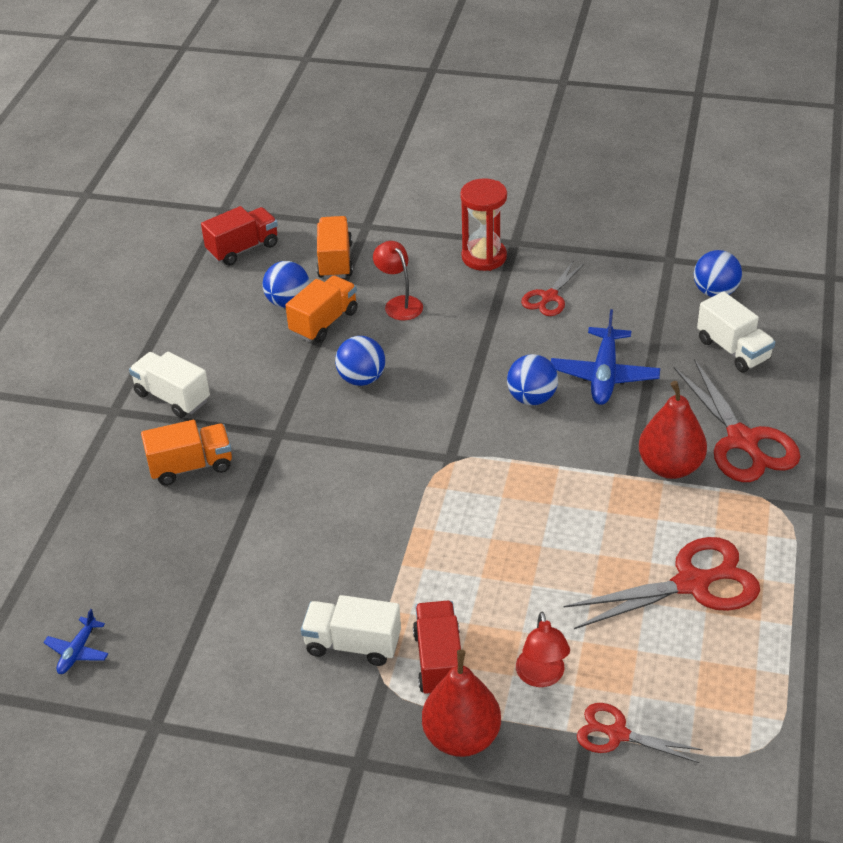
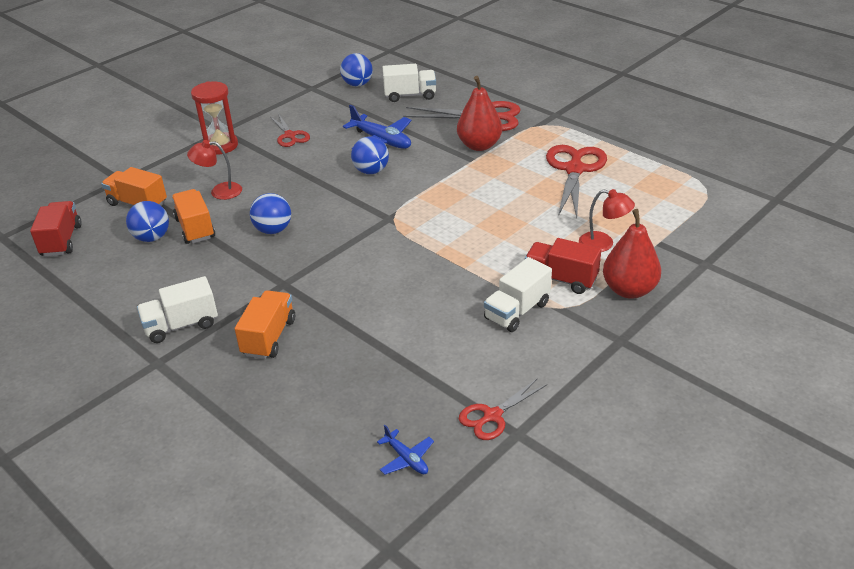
camera: 60 degrees left, 5 degrees down
red scissors [577,703,703,763] -> red scissors moved to [459,378,547,440]

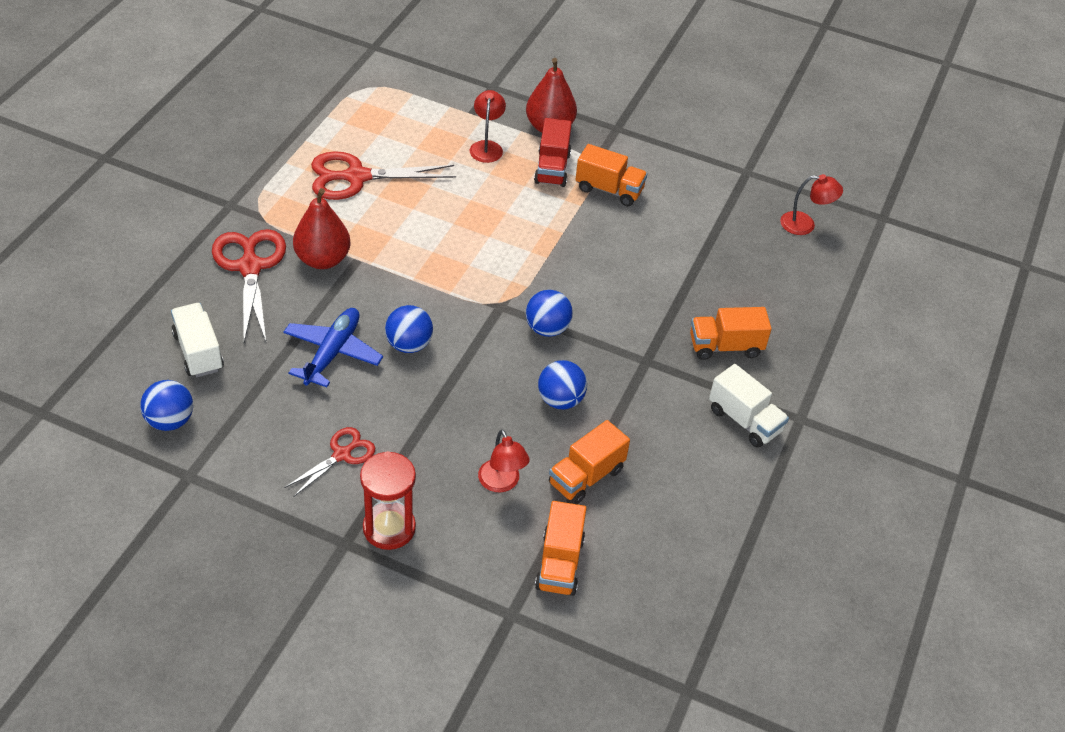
camera: 115 degrees left, 10 degrees up
red truck [30,201,82,256] -> none
blue ball [126,201,169,242] -> blue ball moved to [526,290,573,337]
blue plane [377,425,434,475] -> red lamp [780,174,843,235]
red scissors [459,378,547,440] -> none
white truck [484,257,552,332] -> orange truck [575,144,648,206]

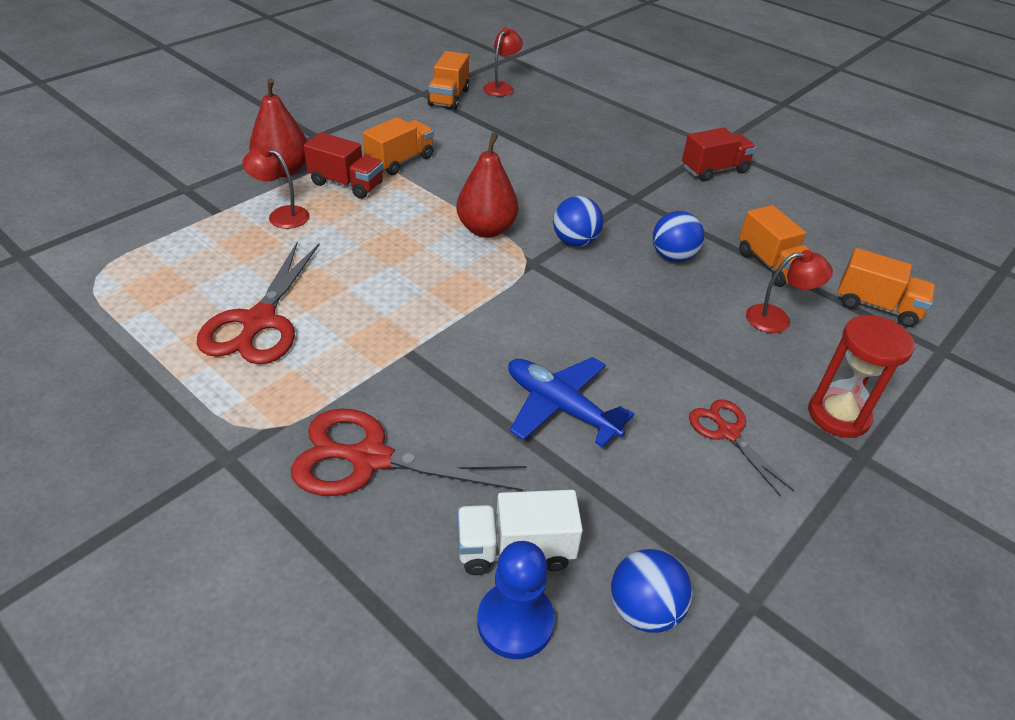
camera: 70 degrees left, 5 degrees down
red pear [293,188,351,269] -> red pear moved to [456,133,519,238]
blue ball [385,305,433,353] -> none
orange truck [690,307,771,360] -> orange truck moved to [427,51,469,110]
white truck [709,364,789,448] -> red truck [682,128,756,181]
none -> blue pawn [477,541,555,659]

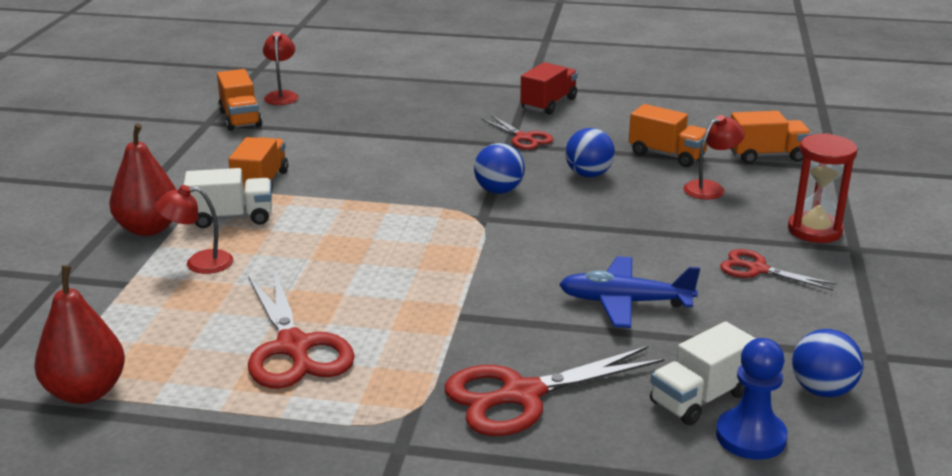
camera: 30 degrees left, 15 degrees down
red truck [304,132,383,199] -> white truck [184,168,272,228]
red pear [456,133,519,238] -> red pear moved to [34,265,125,404]
none -> red scissors [482,115,553,150]

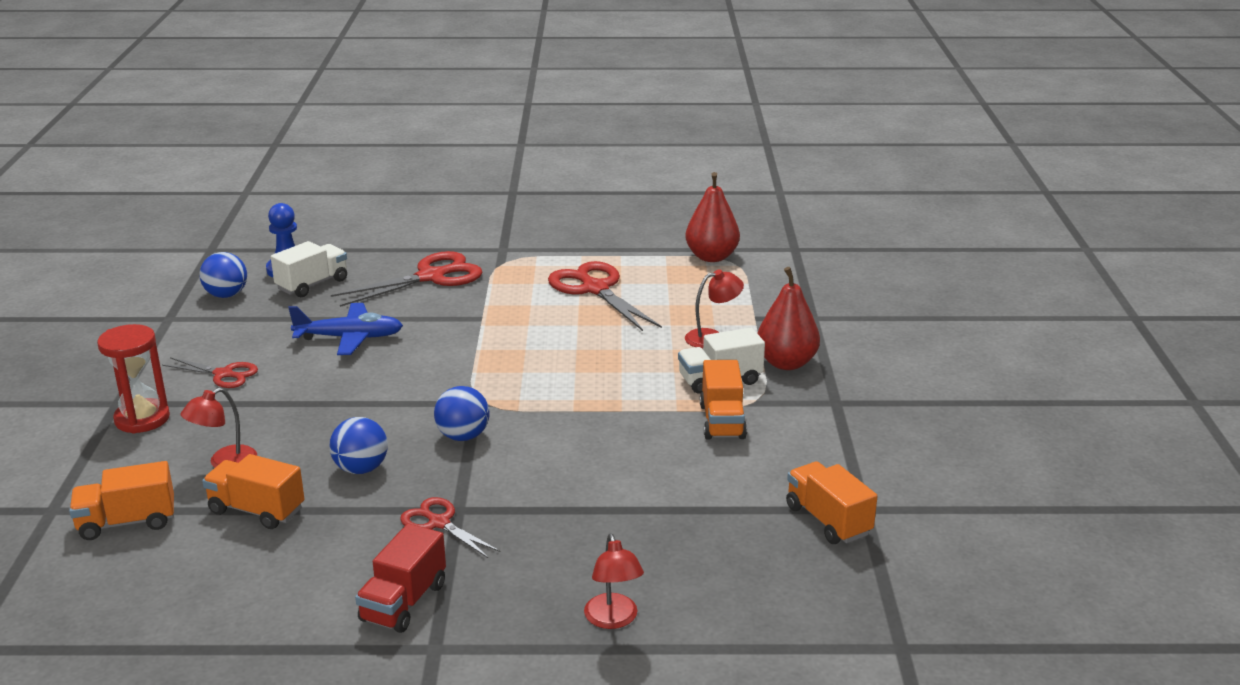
camera: 170 degrees right, 0 degrees up
red lamp [263,32,299,105] -> red lamp moved to [584,534,644,629]

